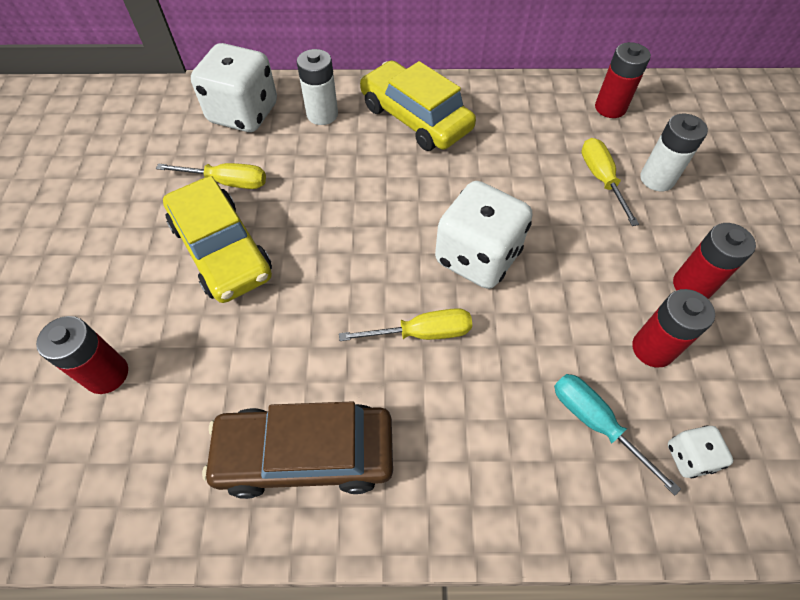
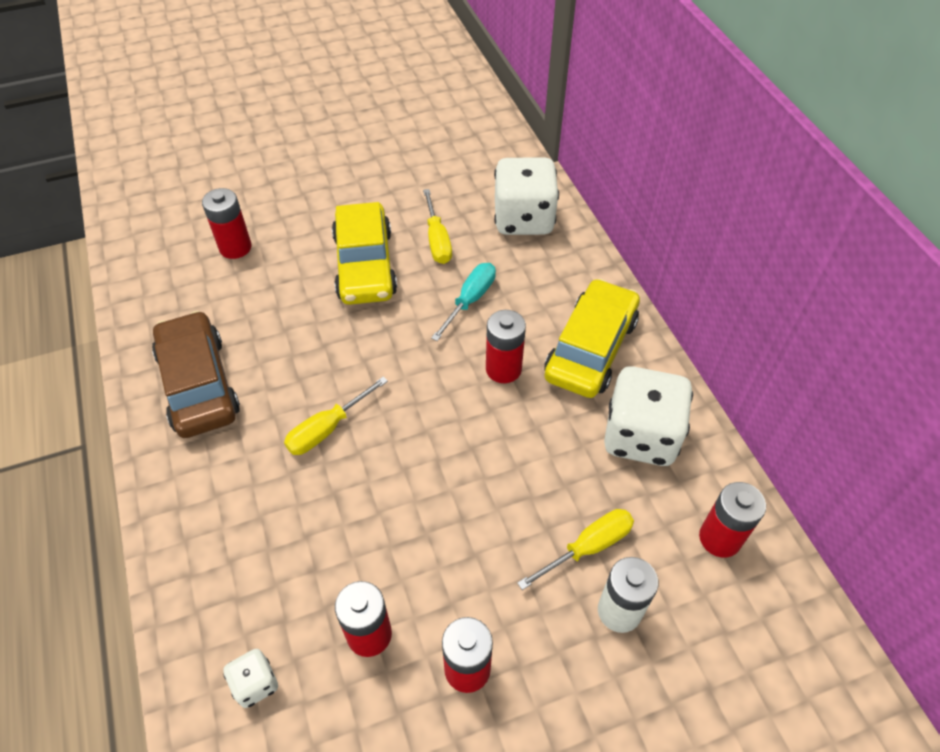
camera: 70 degrees right, 5 degrees down
yellow car [163,176,272,303] -> yellow car turned 45 degrees counterclockwise [332,202,397,305]
white battery [297,49,338,125] -> none
yellow screwdriver [339,308,472,341] -> yellow screwdriver turned 75 degrees clockwise [284,376,388,455]
white dice [435,181,533,289] -> white dice moved to [604,366,693,466]
turquoise screwdriver [554,374,681,496] -> turquoise screwdriver moved to [431,263,496,341]
none -> red battery [486,310,526,383]

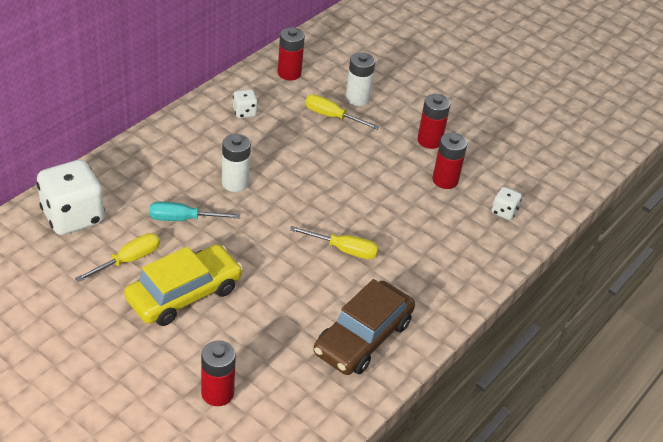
camera: 125 degrees left, 10 degrees down
red battery [486,310,526,383] -> white battery [222,134,251,192]
yellow car [544,279,640,398] -> none
white dice [604,366,693,466] -> white dice [233,90,258,118], size x0.46

